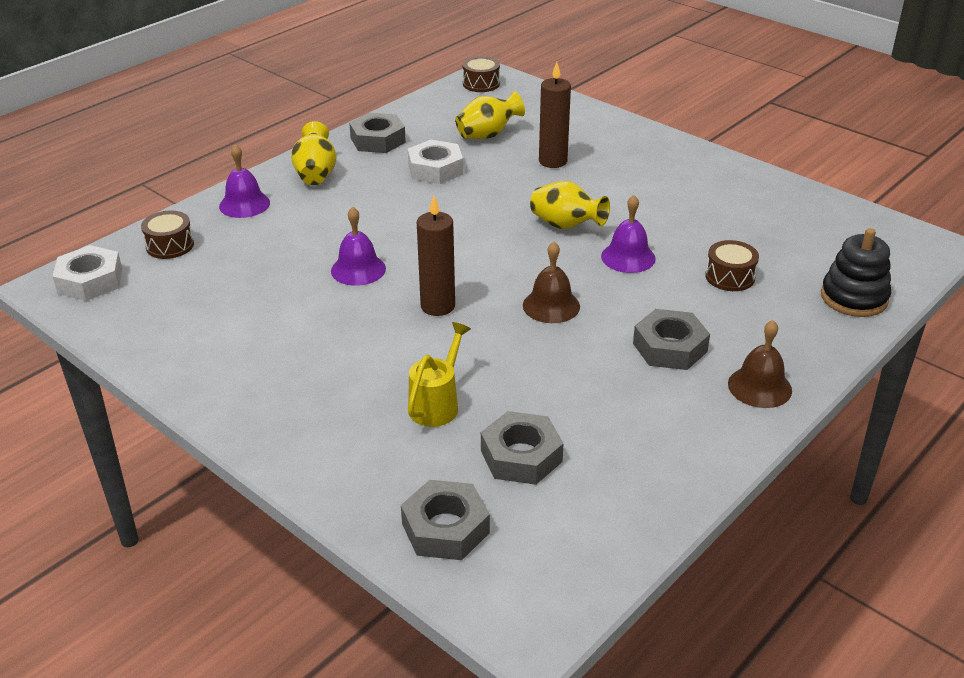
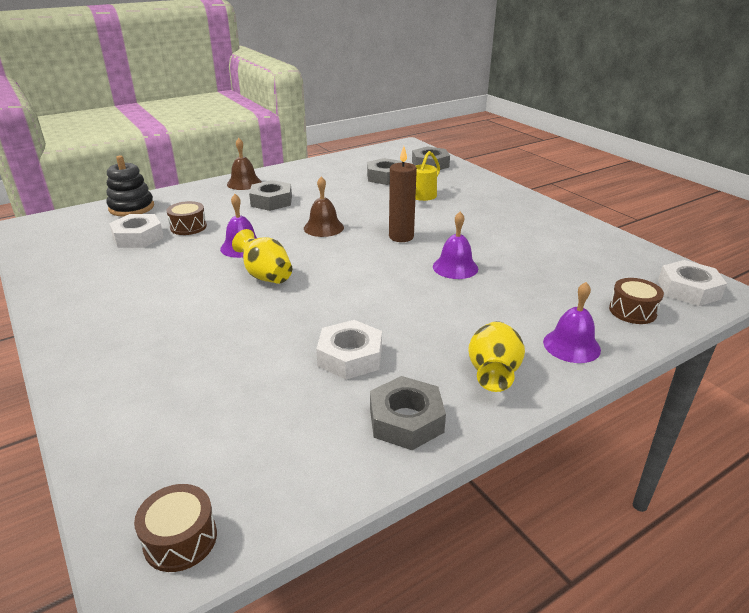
camera: 165 degrees left, 5 degrees down
yellow vase [455,91,525,139] -> none
brown candle [539,62,571,168] -> none
none -> white nut [109,214,164,248]

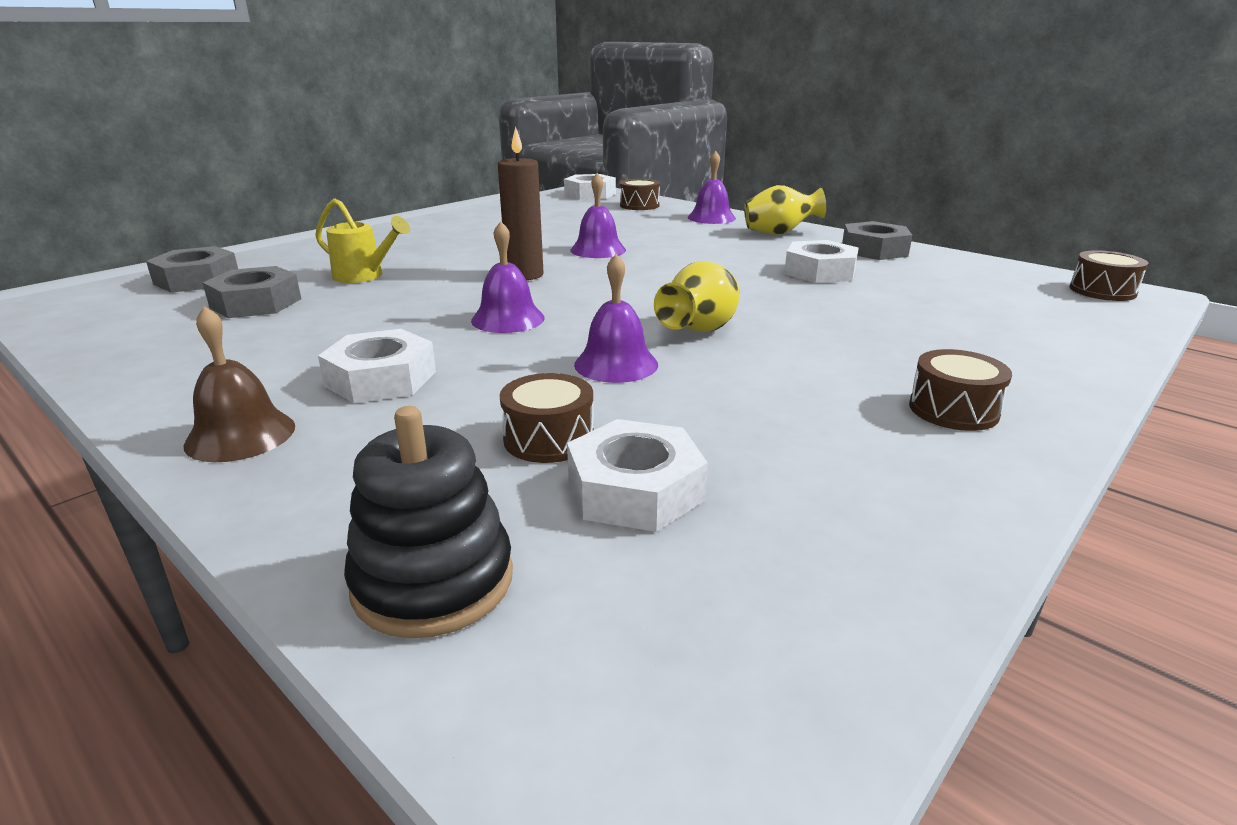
camera: 105 degrees left, 5 degrees down
grey nut [249,180,292,211] -> white nut [318,329,436,403]
brown bell [304,177,344,237] -> purple bell [471,221,545,333]
none -> brown drum [909,349,1012,431]

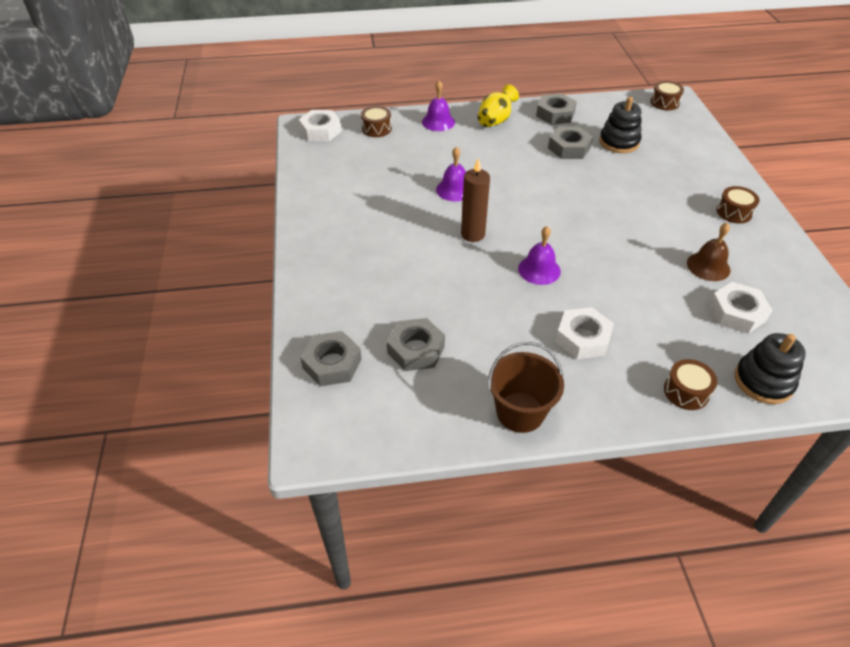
camera: 50 degrees left, 20 degrees up
brown bell [183,306,295,462] -> brown bell moved to [687,222,731,281]
yellow watering can [315,199,410,283] -> none
brown drum [500,373,594,463] -> brown drum moved to [664,359,717,410]
purple bell [574,254,658,383] -> none
yellow vase [654,261,740,332] -> none
white nut [784,240,859,283] -> grey nut [548,126,593,159]
none -> brown bucket [488,342,564,433]
none -> black stacking toy [599,97,642,153]

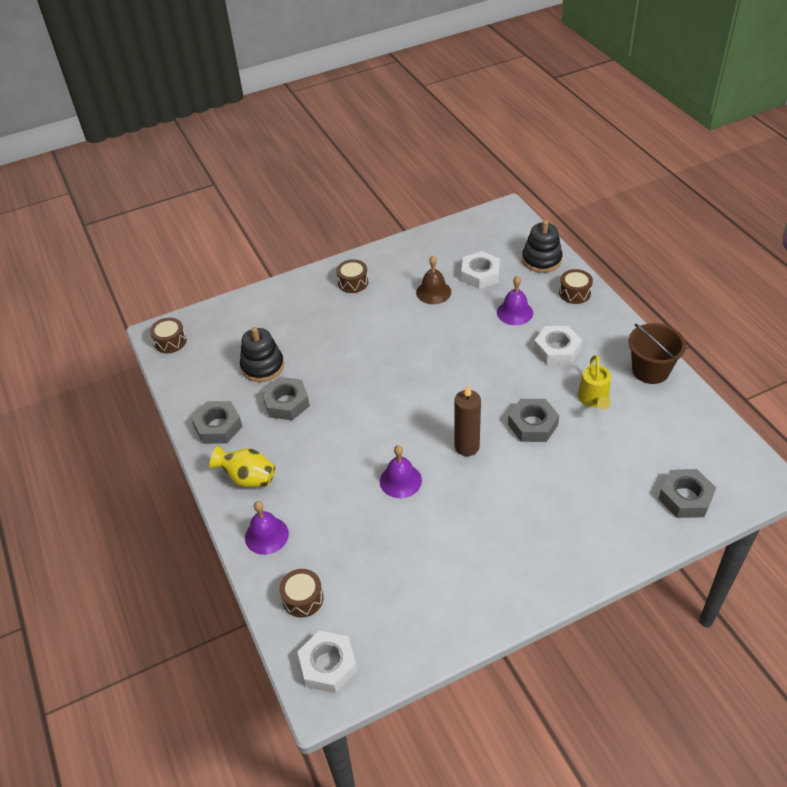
camera: 105 degrees left, 0 degrees up
grey nut [387,318,445,371] -> grey nut moved to [508,399,559,442]
purple bell [518,226,561,285] -> purple bell moved to [497,276,533,325]
none -> yellow watering can [578,355,611,410]

